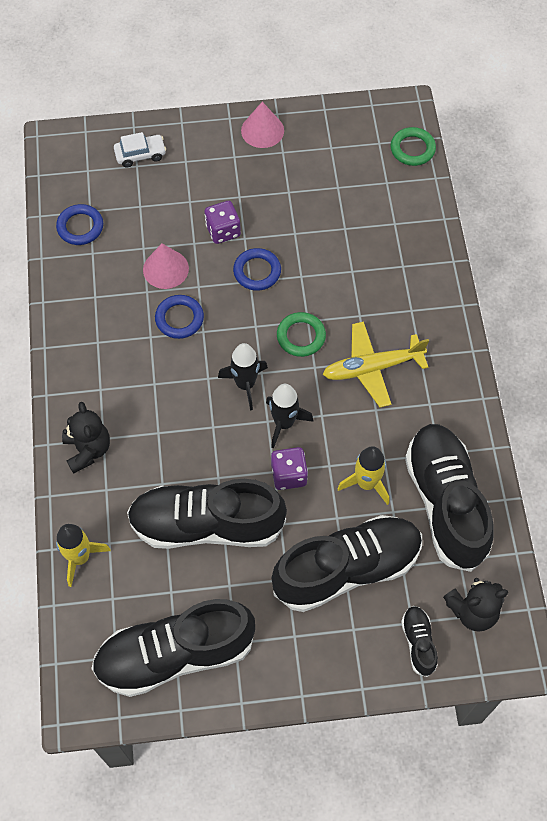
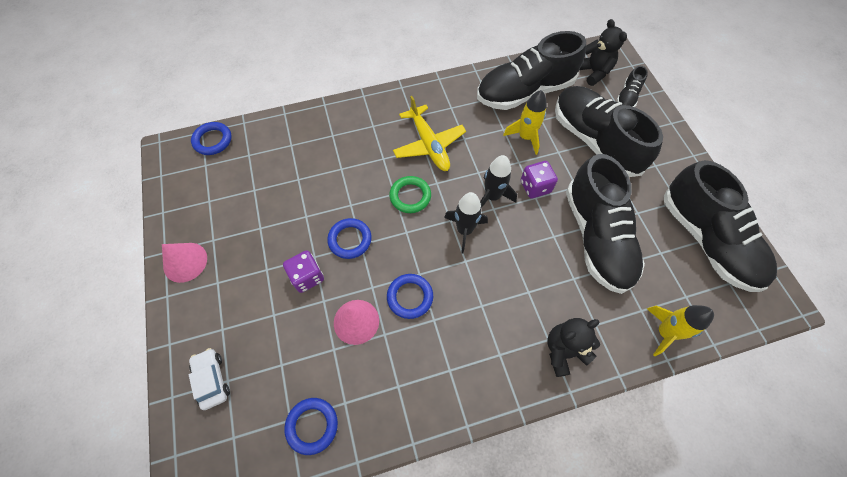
camera: 100 degrees left, 0 degrees up
green ring [391,127,436,166] -> blue ring [191,122,232,155]
black shoe [401,606,438,677] -> black shoe turned 45 degrees counterclockwise [616,66,648,107]

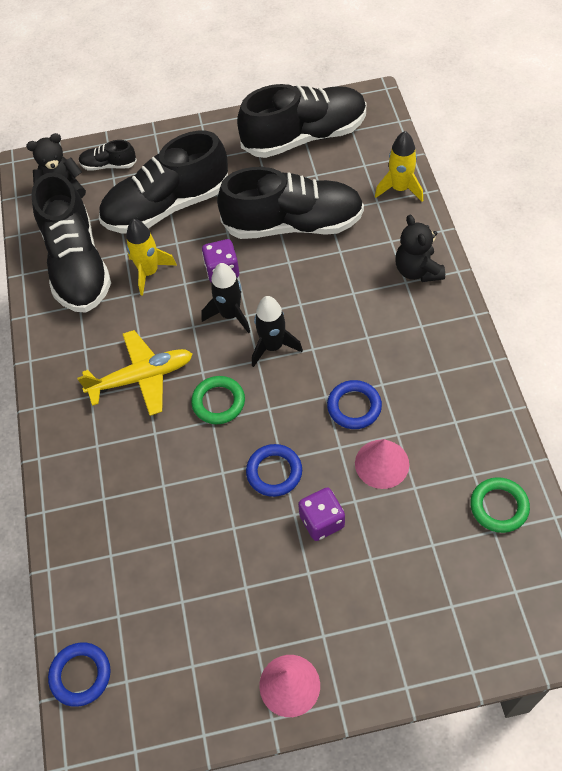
camera: 80 degrees left, 5 degrees down
white car [189,348,230,410] -> none
blue ring [284,398,338,455] -> green ring [470,477,530,533]
black shoe [616,66,648,107] -> black shoe turned 150 degrees clockwise [79,140,137,171]

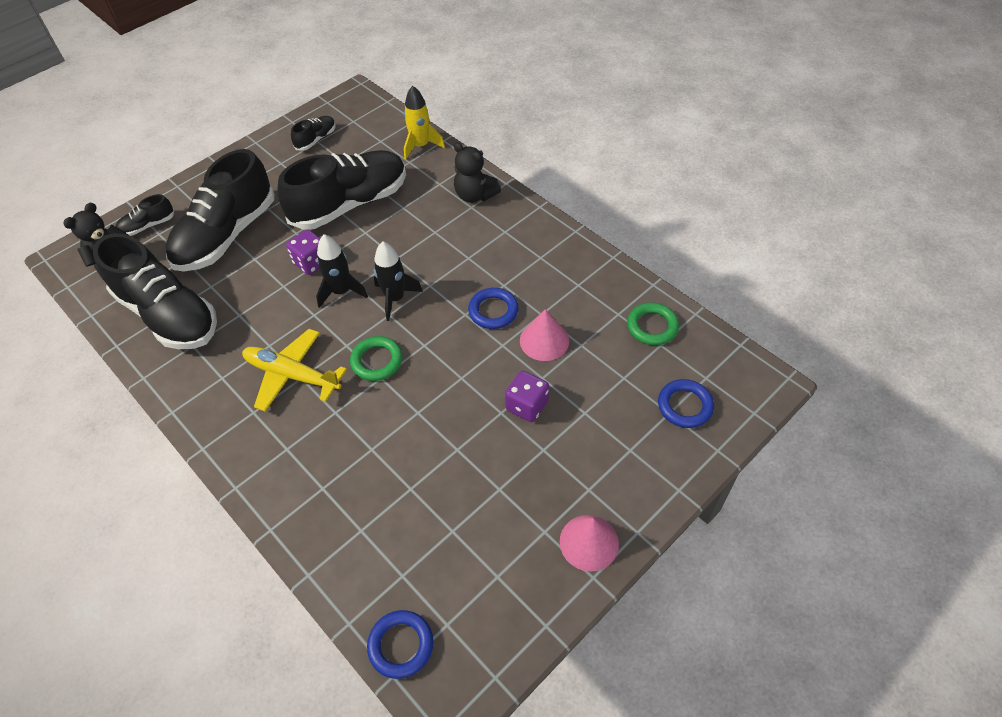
camera: 35 degrees left, 5 degrees down
yellow plane [77,330,192,416] -> yellow plane turned 105 degrees counterclockwise [242,329,347,412]
yellow rocket [126,219,177,296] -> none
black shoe [237,84,366,158] -> black shoe [291,116,336,151], size x0.44
blue ring [246,444,302,497] -> blue ring moved to [658,379,714,428]

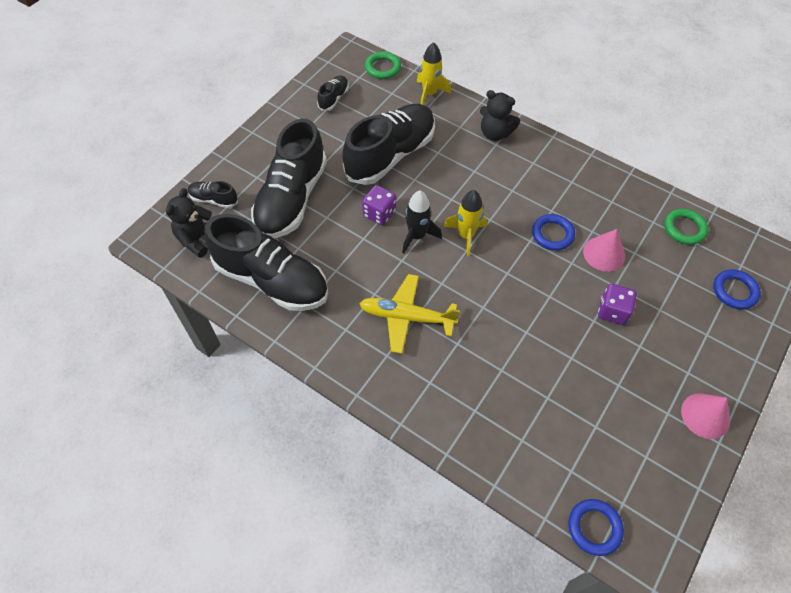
camera: 15 degrees left, 5 degrees up
black shoe [115,194,174,236] -> black shoe turned 60 degrees clockwise [188,181,238,208]
green ring [350,336,402,381] -> green ring moved to [365,52,401,79]
black rocket [374,241,423,321] -> yellow rocket [444,190,487,256]

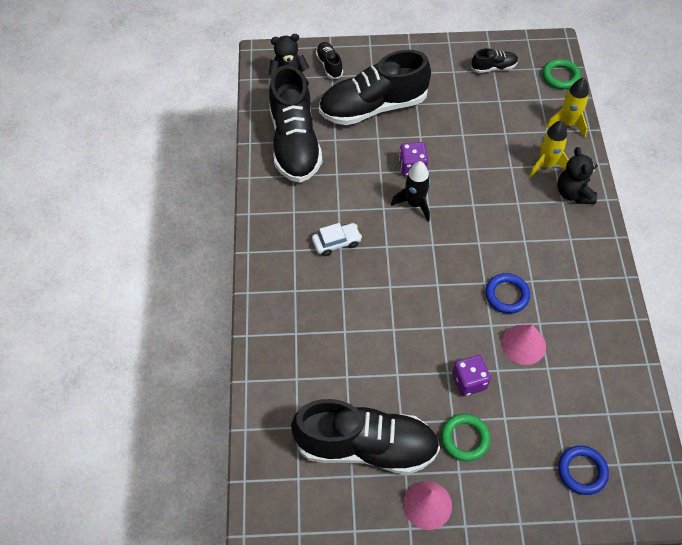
camera: 55 degrees right, 0 degrees up
black shoe [342,104,435,185] -> black shoe moved to [291,399,440,474]
yellow plane [359,274,460,354] -> white car [312,223,362,256]
yellow rocket [444,190,487,256] -> yellow rocket moved to [530,120,569,177]
blue ring [568,499,624,556] -> none
green ring [664,209,708,245] -> green ring moved to [441,414,490,461]

